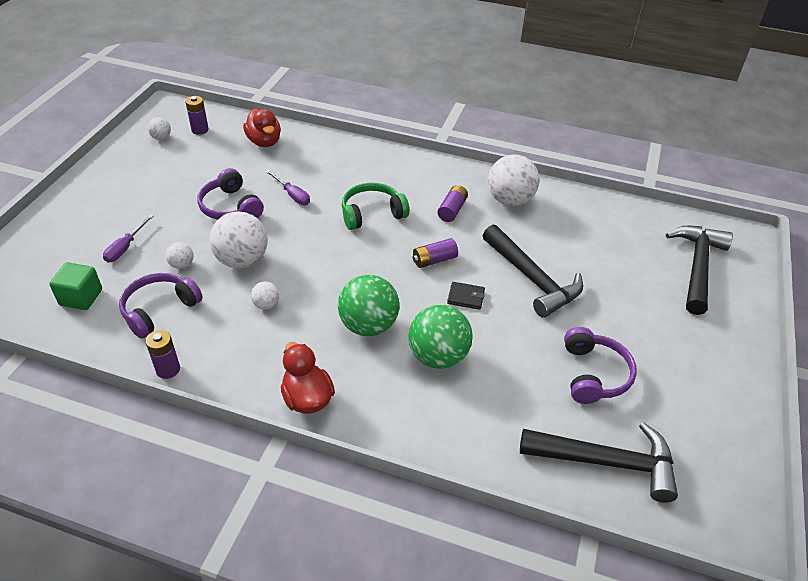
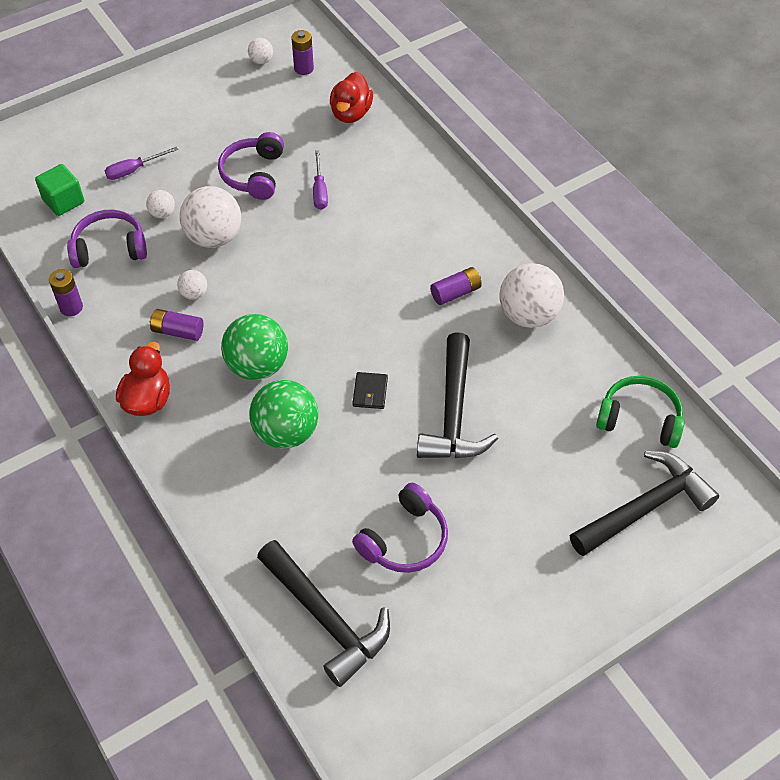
camera: 40 degrees right, 10 degrees up
green headphones [342,183,409,230] -> green headphones moved to [596,376,685,448]
purple battery [413,238,458,268] -> purple battery moved to [149,309,203,341]
black wallet [447,282,485,310] -> black wallet turned 45 degrees clockwise [353,372,388,409]

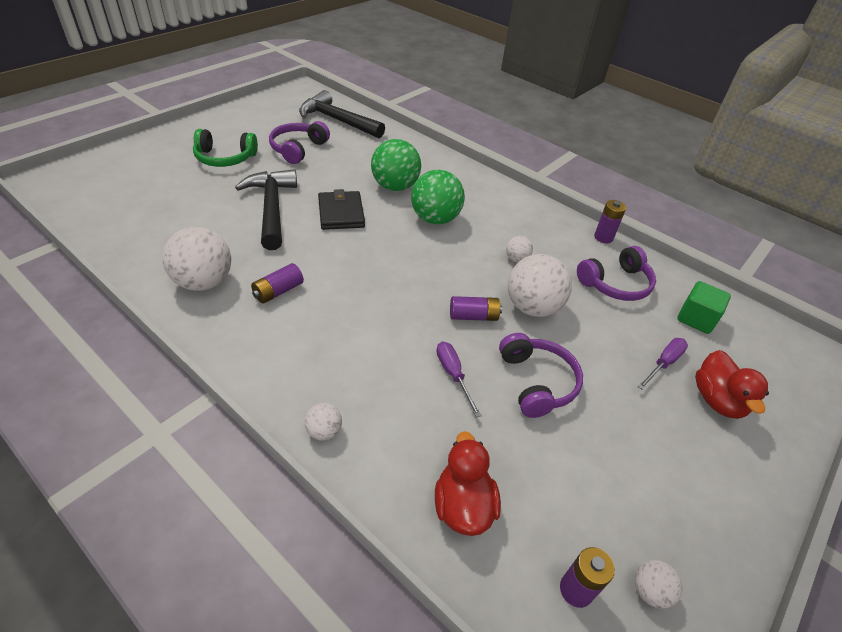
camera: 160 degrees right, 10 degrees down
red duck [116,342,170,416] -> red duck moved to [695,350,769,419]
white ball [146,190,175,218] -> white ball moved to [305,403,342,441]
purple battery [149,309,203,341] -> purple battery moved to [450,296,502,321]
black wallet [353,372,388,409] -> black wallet [318,189,365,230], size x1.69
black hammer [570,451,719,556] -> none
green headphones [596,376,685,448] -> green headphones moved to [193,129,258,167]

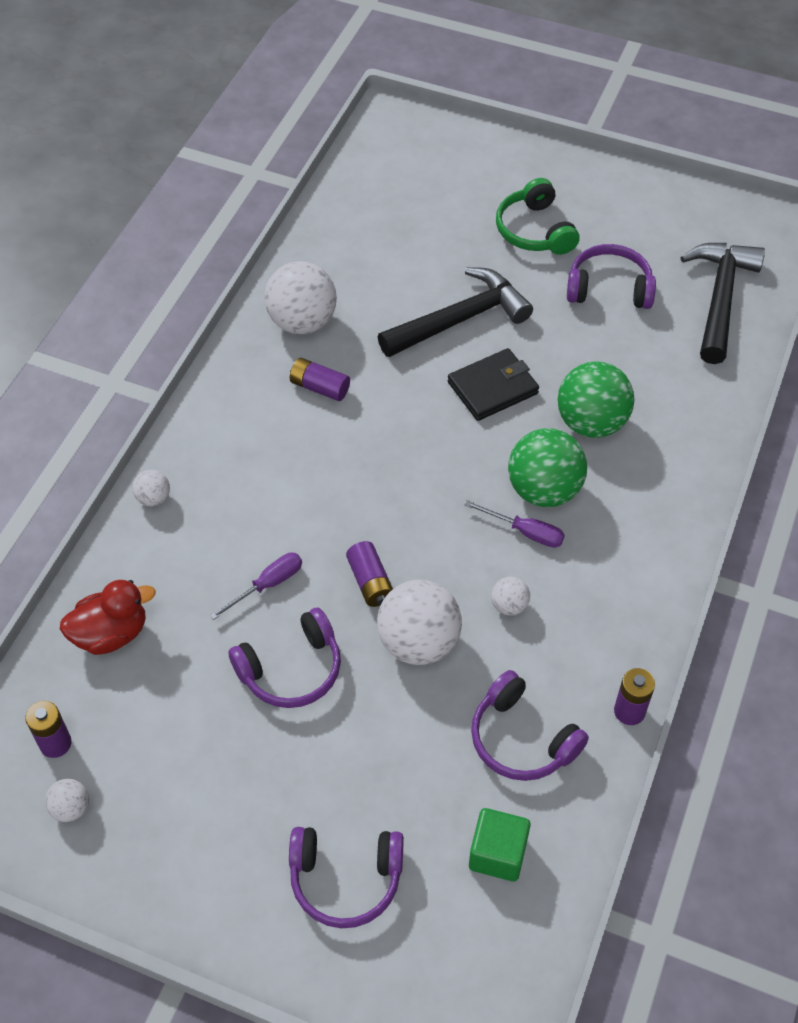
camera: 75 degrees right, 10 degrees up
purple screwdriver [638,338,688,390] -> purple screwdriver moved to [465,500,565,548]
red duck [695,350,769,419] -> purple headphones [289,827,404,928]

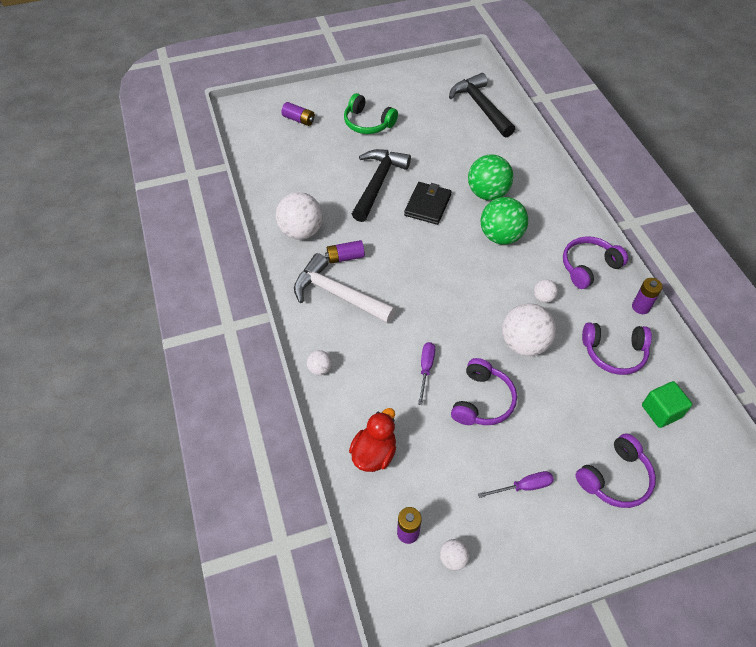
camera: 40 degrees left, 0 degrees up
purple battery [346,541,393,607] -> purple battery moved to [281,102,315,126]
purple screwdriver [465,500,565,548] -> purple screwdriver moved to [478,471,554,498]
purple headphones [567,244,656,309] -> purple headphones moved to [563,236,628,289]
none -> white hammer [294,253,396,323]

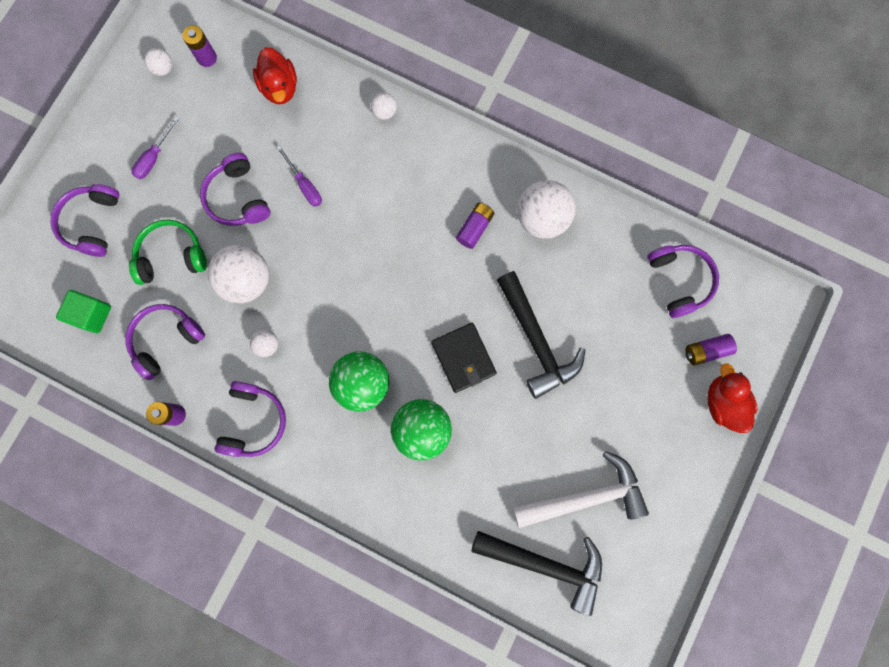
camera: 135 degrees right, 25 degrees up
white hammer [294,253,396,323] -> white hammer moved to [513,451,649,528]
green headphones [344,93,398,134] -> green headphones moved to [129,219,207,285]
none -> purple headphones [647,245,719,318]
none -> red duck [708,363,758,433]

